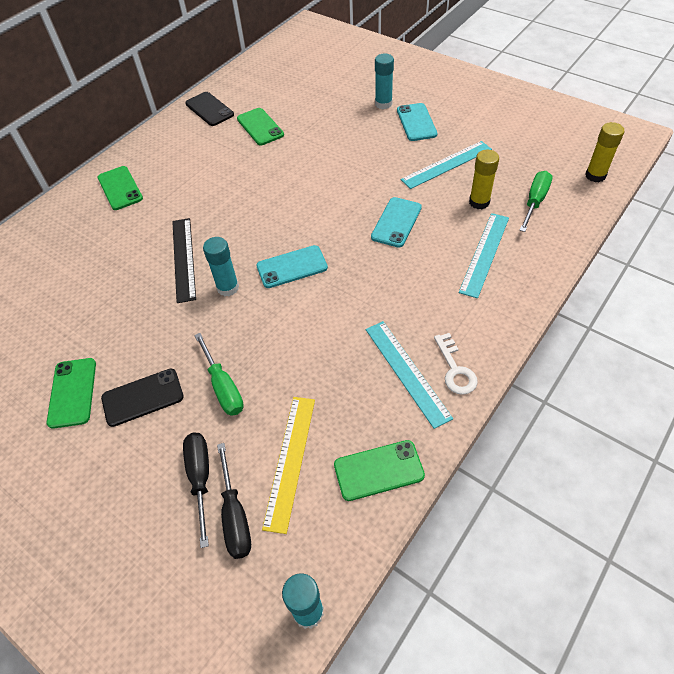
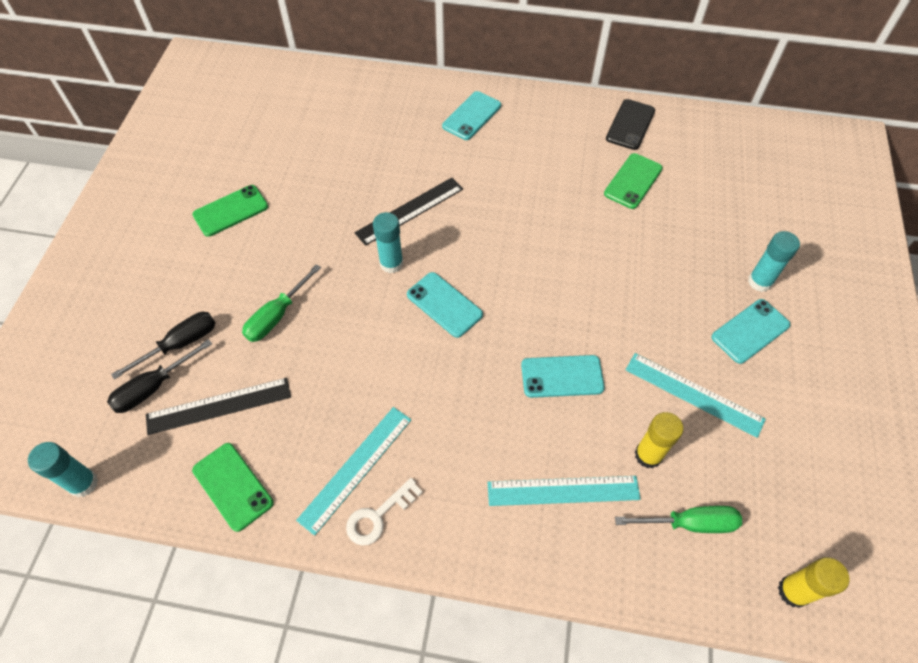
camera: 60 degrees right, 5 degrees up
green phone [98,166,143,210] -> turquoise phone [442,91,501,140]
black phone [101,369,184,427] -> none
yellow ruler [262,397,315,534] -> black ruler [146,378,291,435]

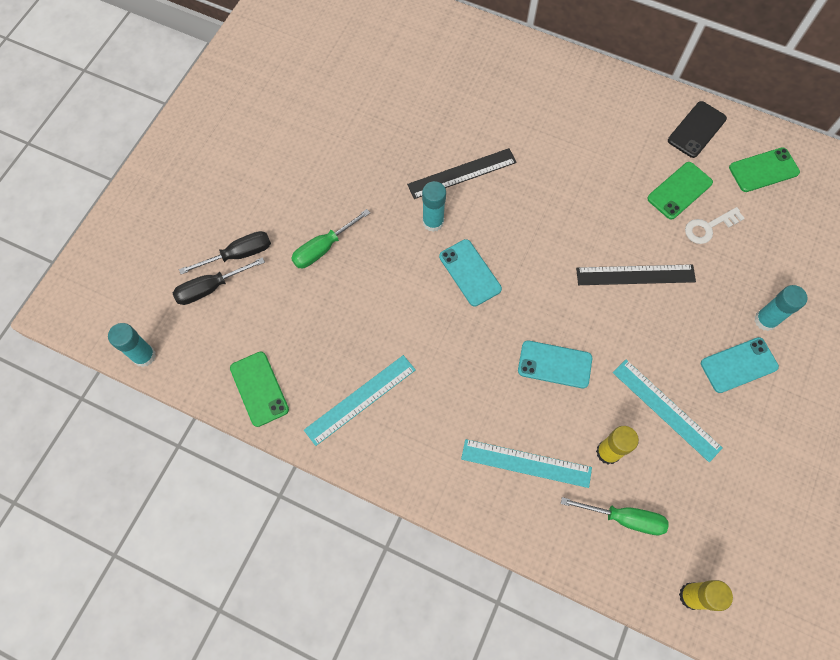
camera: 15 degrees right, 10 degrees up
black ruler [146,378,291,435] -> black ruler moved to [576,264,696,285]
green phone [192,185,268,237] -> green phone moved to [729,147,800,192]
white key [346,478,423,545] -> white key moved to [685,207,745,244]
turquoise phone [442,91,501,140] -> none

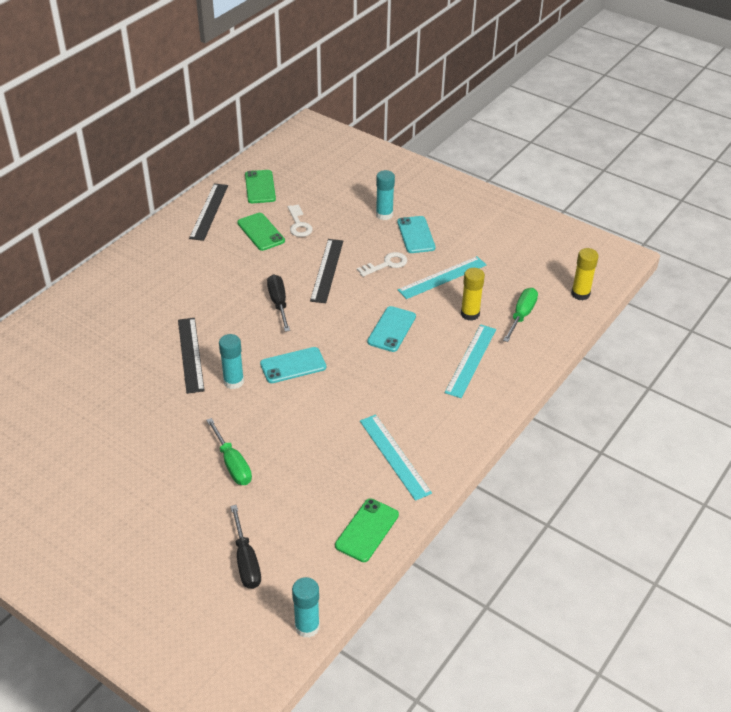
camera: 80 degrees left, 25 degrees down
black screwdriver [179,231,271,274] -> black screwdriver moved to [267,274,290,332]
green phone [230,352,289,427] -> green phone turned 45 degrees counterclockwise [335,498,399,562]
black phone [668,101,727,158] -> black ruler [189,183,228,241]
none -> white key [357,252,407,277]

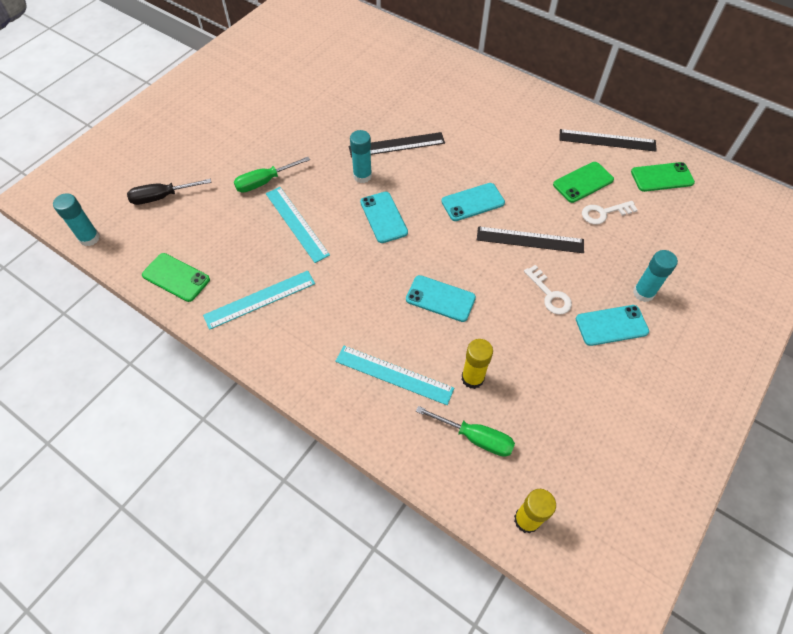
camera: 90 degrees right, 15 degrees up
black screwdriver [267,274,290,332] -> turquoise phone [441,183,505,221]
turquoise ruler [398,256,486,299] -> turquoise ruler moved to [266,187,330,263]

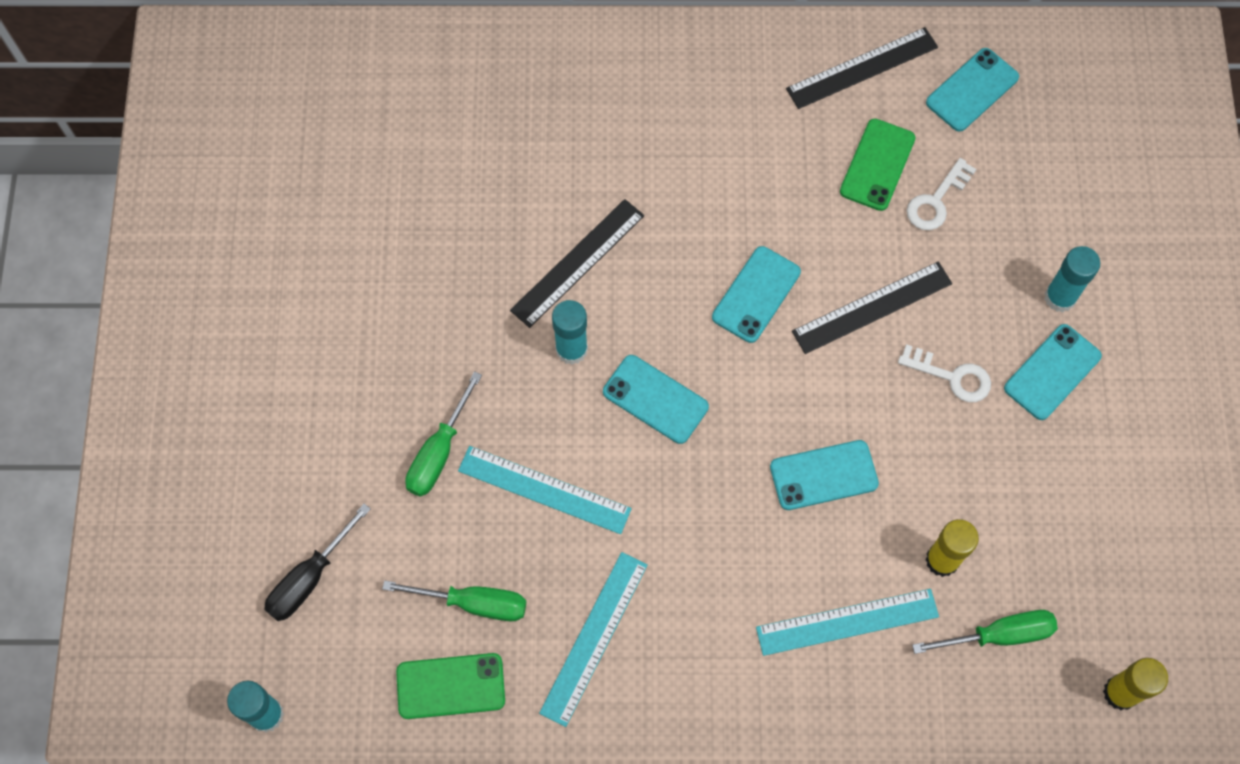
camera: 35 degrees left, 10 degrees up
green phone [631,162,695,192] -> turquoise phone [926,48,1019,132]
none -> green screwdriver [382,580,526,621]

